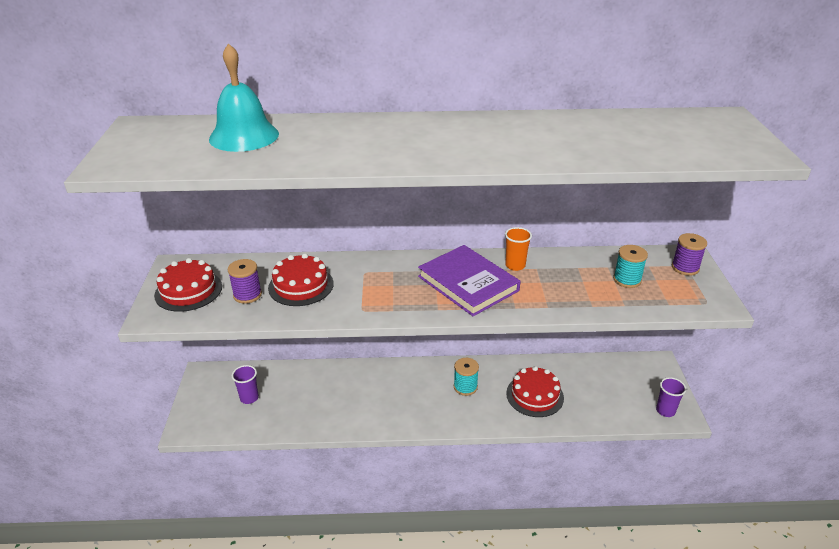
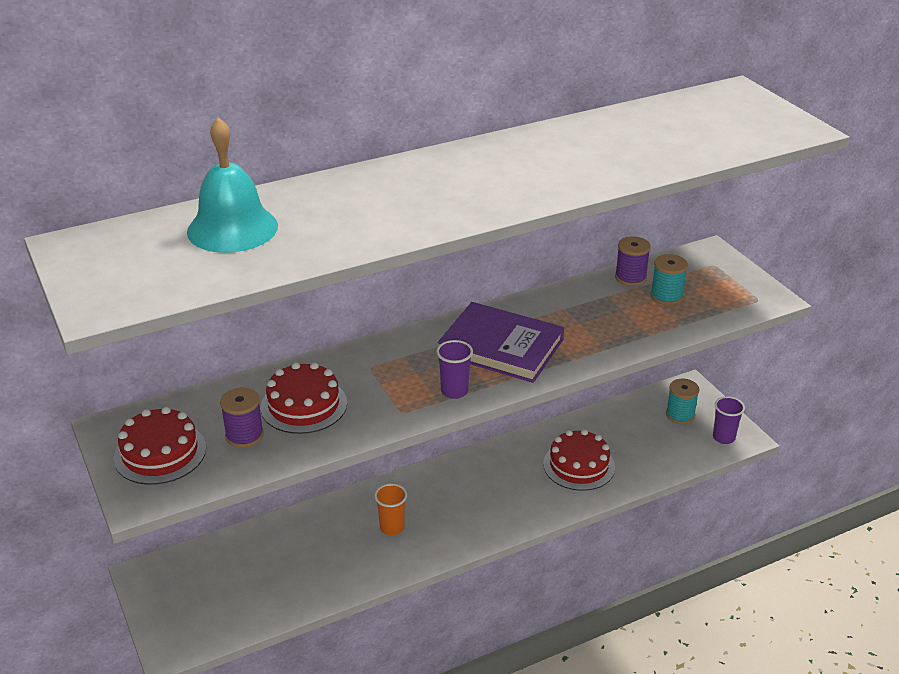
camera: 25 degrees left, 0 degrees up
purple cup [232,365,259,404] -> purple cup moved to [436,340,473,399]
turquoise spool [454,358,479,396] -> turquoise spool moved to [666,379,699,424]
orange cup [505,227,532,271] -> orange cup moved to [374,484,407,535]
purple spool [672,233,707,276] -> purple spool moved to [615,236,651,286]

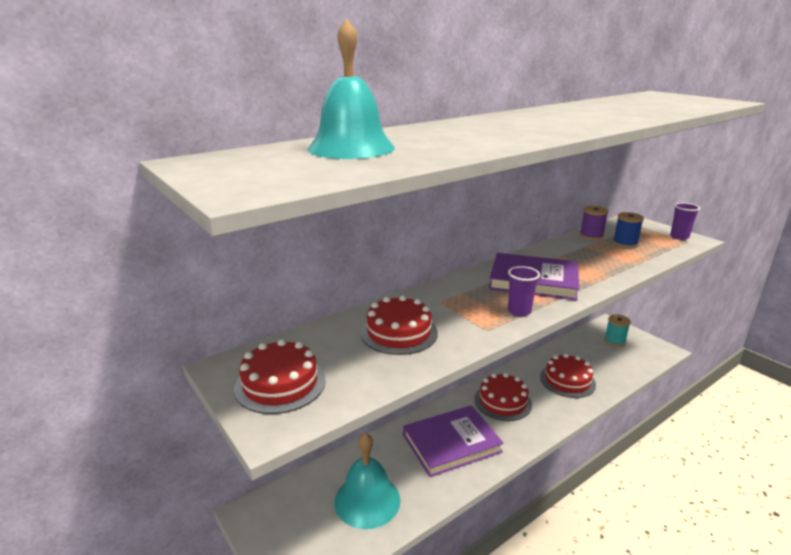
camera: 10 degrees left, 10 degrees down
purple spool [220,388,264,448] -> none
orange cup [374,484,407,535] -> purple book [403,405,504,477]
turquoise spool [650,254,688,305] -> blue spool [613,212,644,248]
purple cup [713,396,745,444] -> purple cup moved to [670,203,700,240]
none -> turquoise bell [334,433,400,529]
none -> red cake [474,373,532,421]

